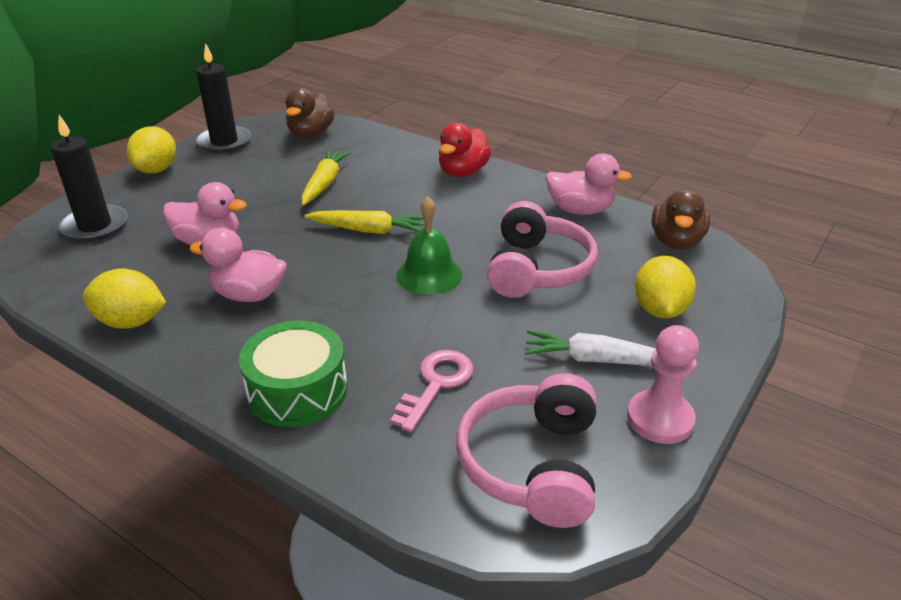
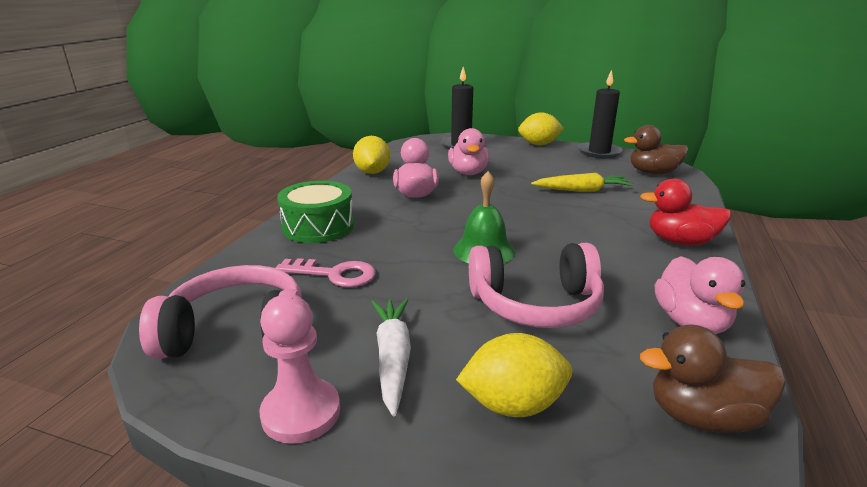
camera: 75 degrees right, 10 degrees down
yellow carrot [305,210,425,234] -> none

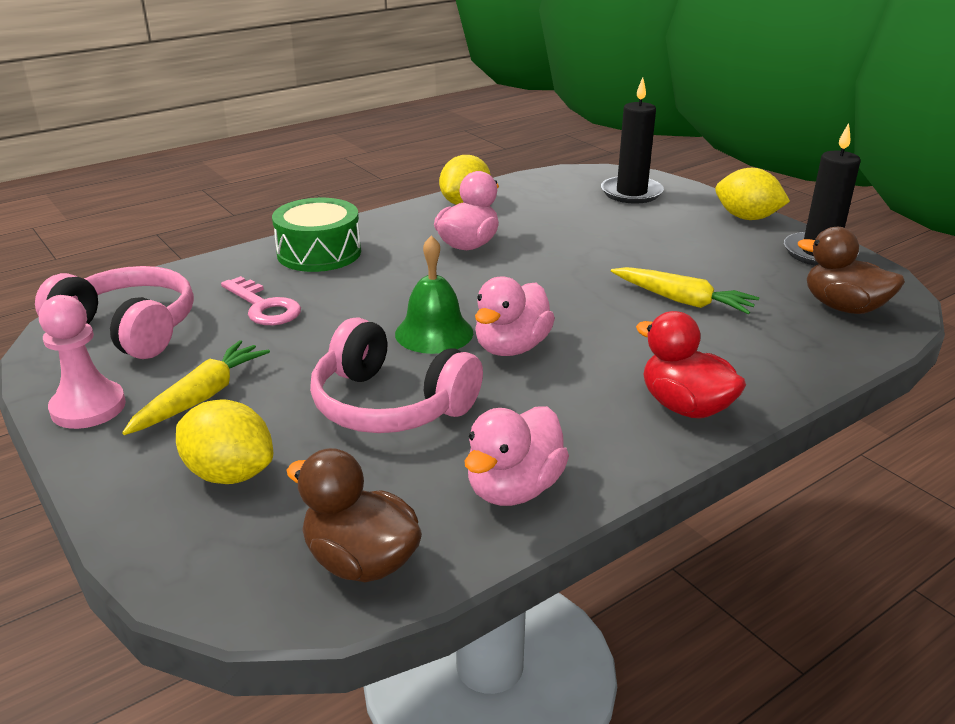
camera: 35 degrees right, 5 degrees up
white carrot [371,299,411,417] -> yellow carrot [122,340,270,435]
pink duck [448,128,489,175] -> pink duck moved to [475,277,555,356]

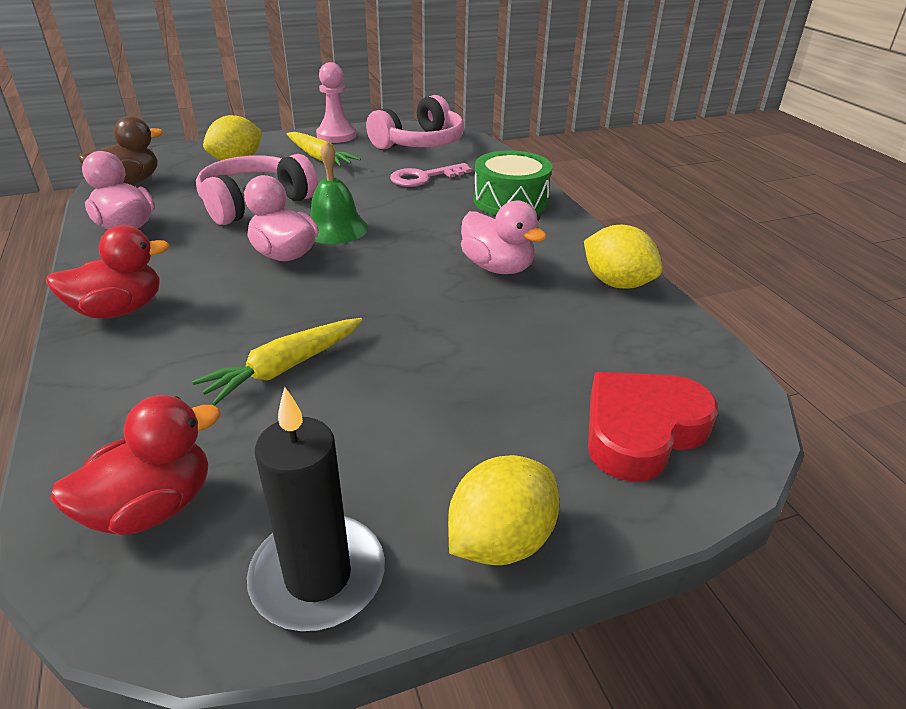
camera: 105 degrees right, 5 degrees up
black candle [601,78,664,204] -> red heart [588,372,718,482]
brown duck [798,227,905,314] -> red duck [50,395,221,535]

